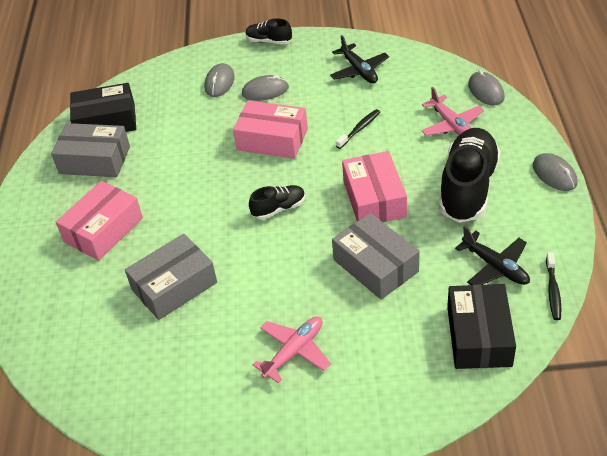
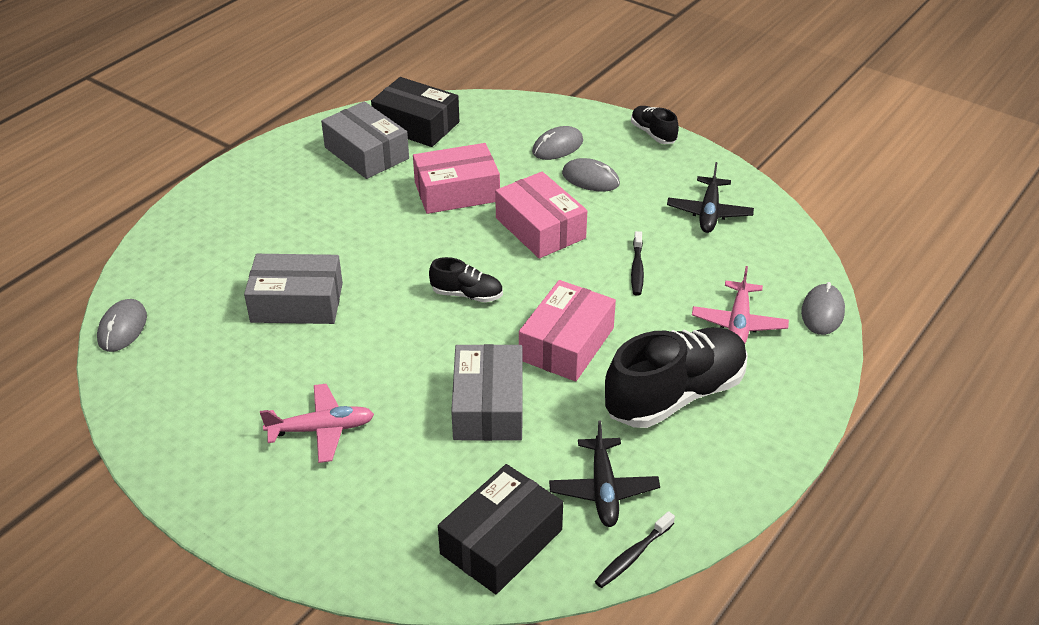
camera: 35 degrees right, 5 degrees down
pink box [56,181,143,261] -> pink box moved to [413,143,500,214]
black toothbrush [336,109,380,149] -> black toothbrush turned 105 degrees clockwise [631,231,644,296]
grey mouse [533,153,578,191] -> grey mouse moved to [97,299,147,352]

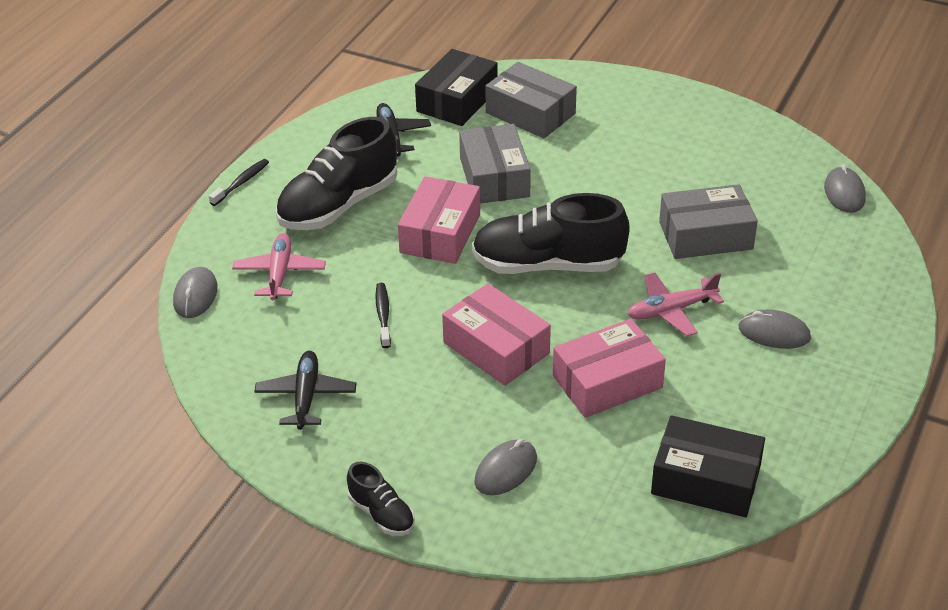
camera: 170 degrees right, 0 degrees up
pink plane [260,384,374,463] -> pink plane moved to [628,273,724,336]
grey box [321,101,409,179] -> grey box moved to [485,62,577,138]
black shoe [429,257,503,302] -> black shoe [472,193,630,274], size x2.06
grey mouse [562,158,620,192] -> grey mouse moved to [739,310,811,349]
black toothbrush [595,511,675,588] -> black toothbrush moved to [209,159,269,206]

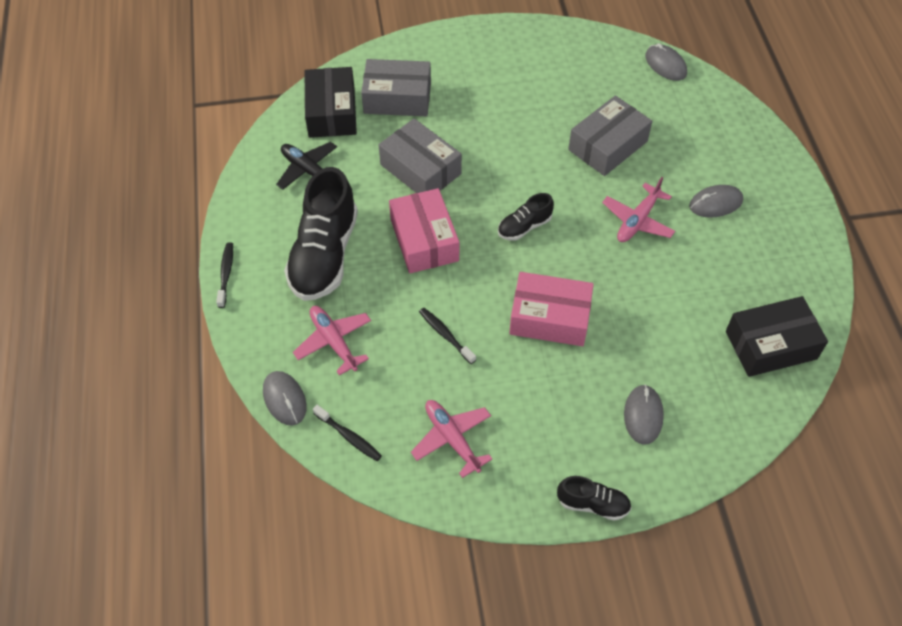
camera: 35 degrees left, 15 degrees up
black plane [254,351,357,430] -> pink plane [411,400,492,478]
black shoe [472,193,630,274] -> black shoe [498,193,554,241], size x0.48
pink box [553,319,666,418] -> none
none -> black toothbrush [313,405,382,461]

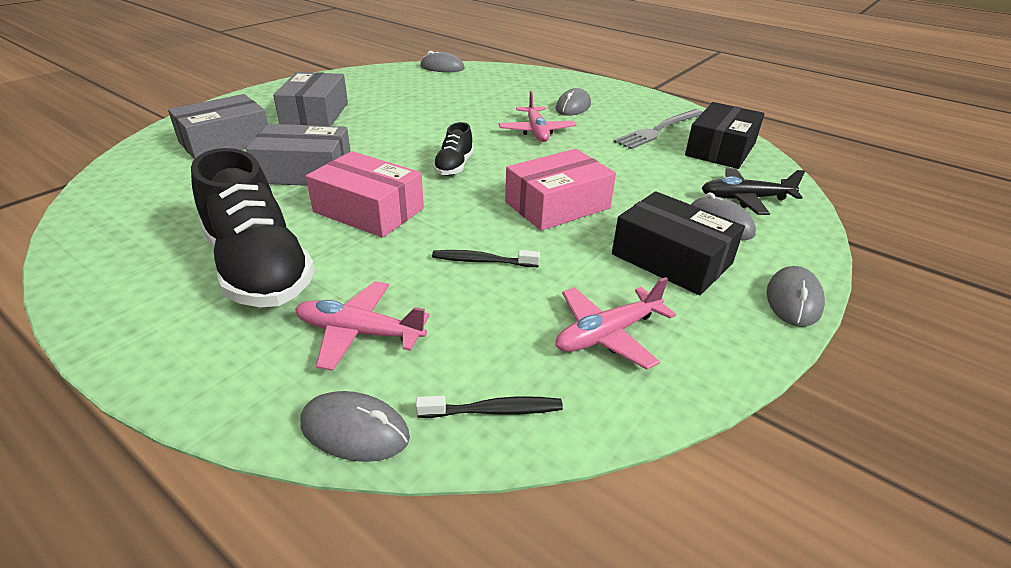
camera: 45 degrees left, 20 degrees down
black toothbrush [216,242,233,308] -> none
black plane [276,142,337,190] -> black plane moved to [702,168,805,215]
black box [304,67,357,138] -> black box moved to [612,191,745,295]
pink plane [411,400,492,478] -> pink plane turned 45 degrees counterclockwise [556,277,676,370]
black shoe [557,476,631,521] -> grey mouse [767,266,825,327]
grey box [568,95,652,176] -> grey box moved to [273,72,348,126]
none -> grey fork [613,109,703,149]

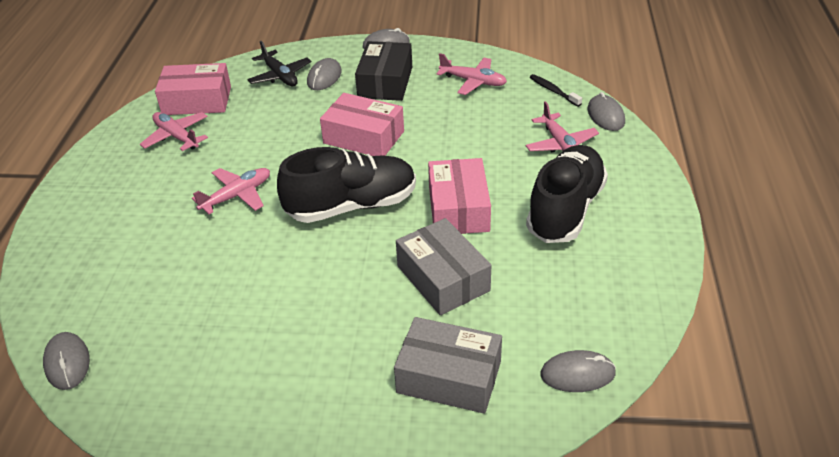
camera: 120 degrees left, 5 degrees up
grey box [273,72,348,126] -> none
black toothbrush [432,250,540,267] -> none
black shoe [433,122,474,176] -> black shoe [277,147,416,223], size x2.06
grey mouse [556,88,591,115] -> grey mouse moved to [540,350,616,392]
grey fork [613,109,703,149] -> pink plane [140,112,208,151]
black box [685,102,765,169] -> pink box [155,63,231,115]

